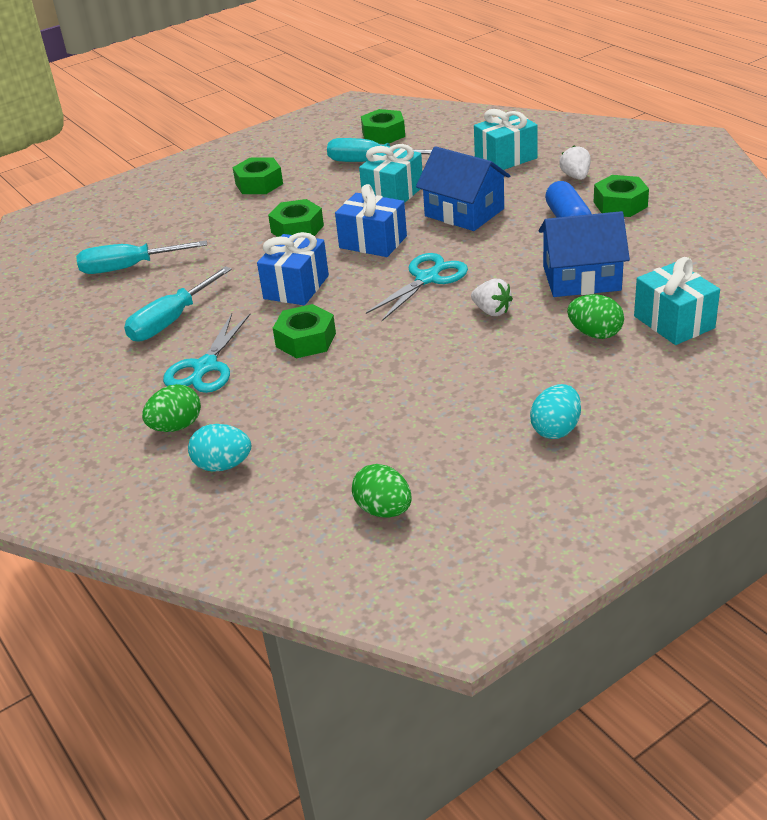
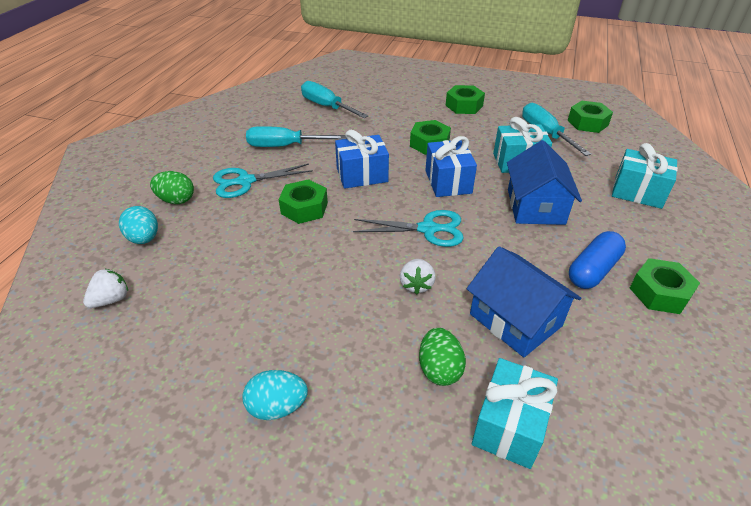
camera: 50 degrees right, 5 degrees up
green egg [352,464,412,518] -> none
white strawberry [559,145,591,180] -> white strawberry moved to [83,269,128,308]

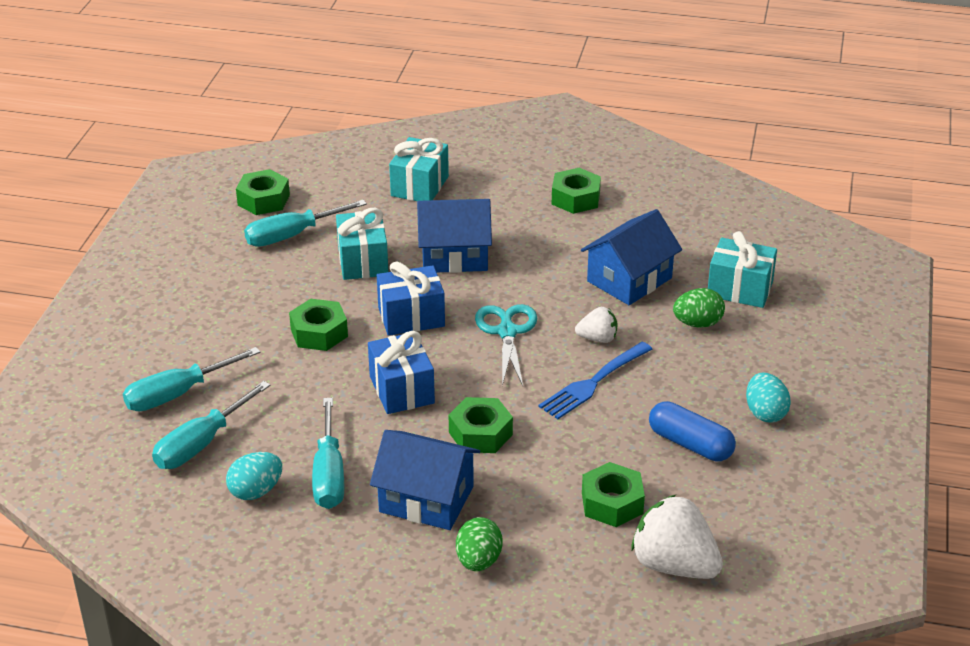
camera: 95 degrees left, 5 degrees down
white strawberry [83,269,128,308] -> white strawberry [631,495,723,579], size x1.86
turquoise egg [119,206,158,244] -> turquoise egg moved to [226,452,282,500]
turquoise scissors [213,164,313,198] -> blue house [370,430,480,530]
green nut [445,85,485,114] -> green nut moved to [582,462,645,527]
blue capsule [569,231,626,289] -> blue capsule moved to [649,401,736,461]
none -> turquoise screwdriver [123,347,260,411]
none -> blue fork [539,342,652,419]

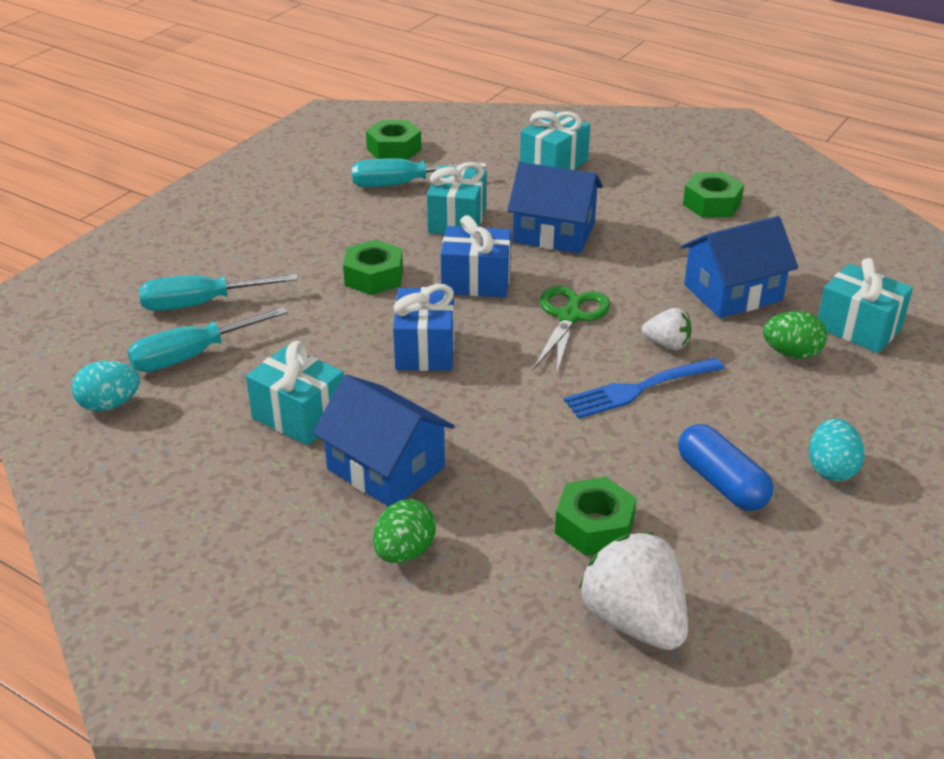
camera: 20 degrees right, 0 degrees up
turquoise egg [226,452,282,500] -> turquoise egg moved to [72,361,140,411]
turquoise screwdriver [312,398,344,509] -> turquoise gift [246,341,344,445]
green nut [449,397,513,453] -> none
turquoise scissors [475,304,537,386] -> green scissors [533,286,610,374]

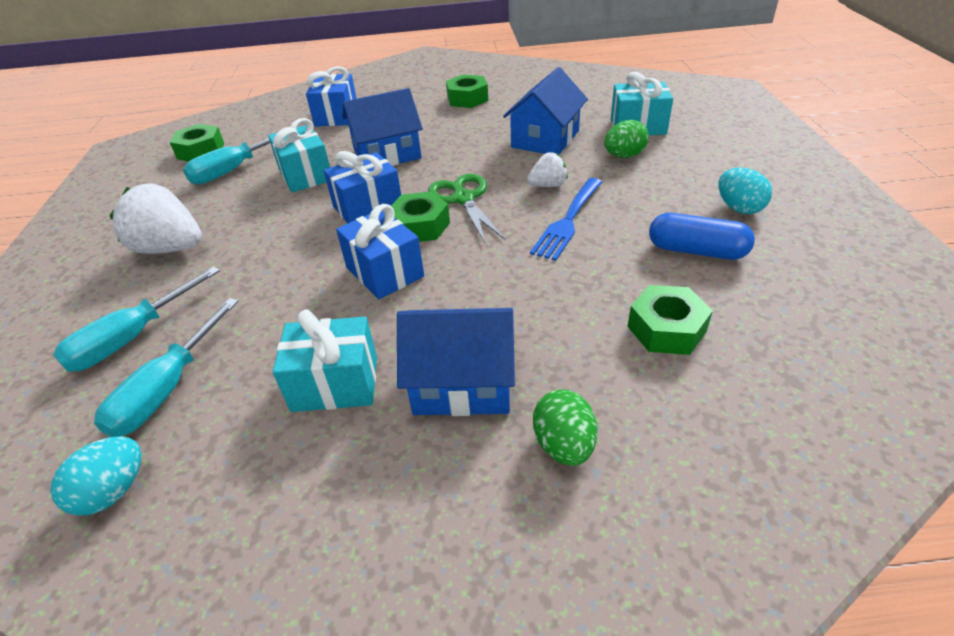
camera: 35 degrees left, 5 degrees up
green nut [343,239,403,295] -> green nut moved to [391,191,450,242]
turquoise gift [520,111,590,170] -> blue gift [306,66,357,127]
white strawberry [579,532,688,650] -> white strawberry moved to [110,184,202,254]

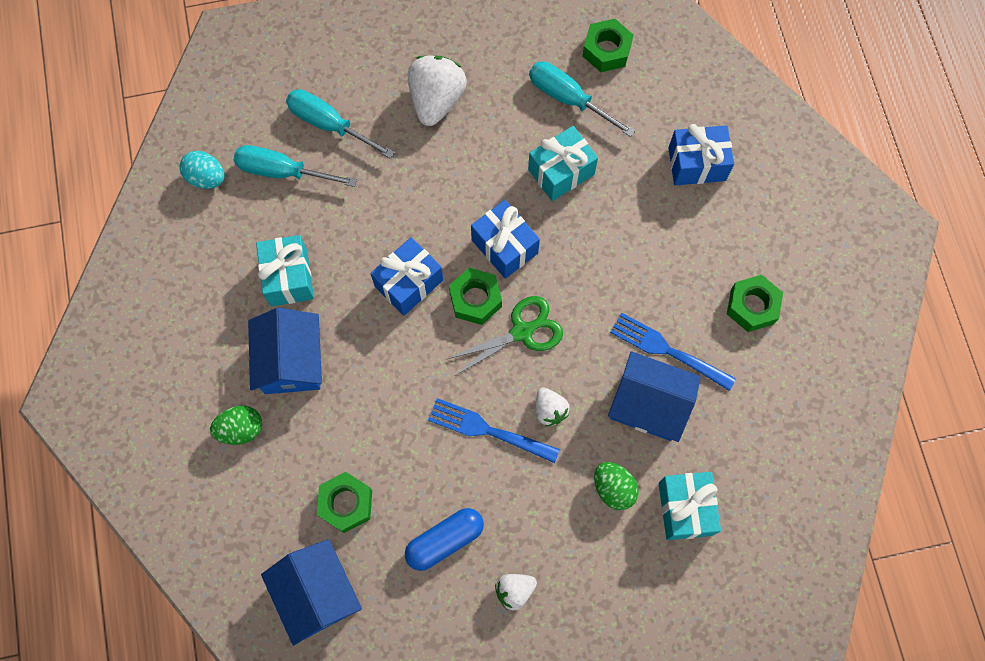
camera: 80 degrees right, 30 degrees up
blue house [343,88,423,166] -> blue house moved to [261,539,362,646]
blue capsule [649,213,755,260] -> blue capsule turned 45 degrees clockwise [405,508,484,571]
turquoise egg [719,167,772,214] -> white strawberry [495,574,537,610]
none -> blue fork [610,312,736,391]

